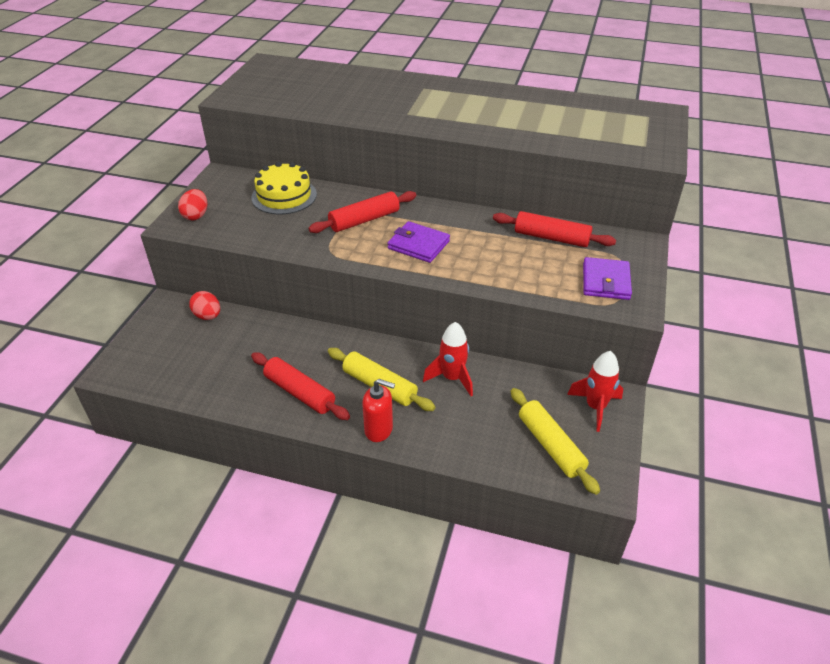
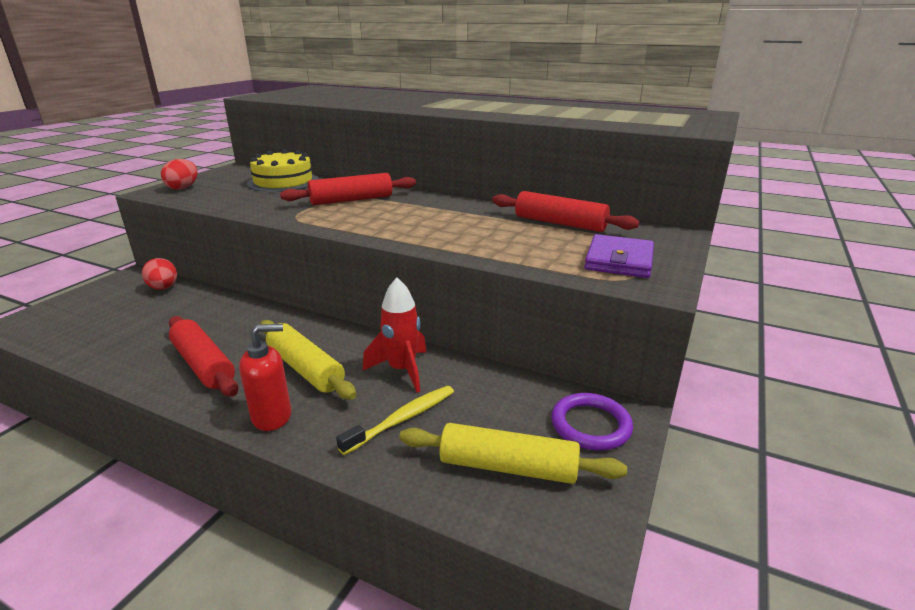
camera: 10 degrees right, 15 degrees down
red soap dispenser [362,379,395,442] -> red soap dispenser turned 45 degrees counterclockwise [239,324,291,431]
purple wallet [388,221,450,263] -> none
yellow rolling pin [511,388,600,495] -> yellow rolling pin turned 60 degrees counterclockwise [399,423,627,484]
red rocket [567,351,623,432] -> purple ring [551,393,633,451]
none -> yellow toothbrush [336,386,454,455]

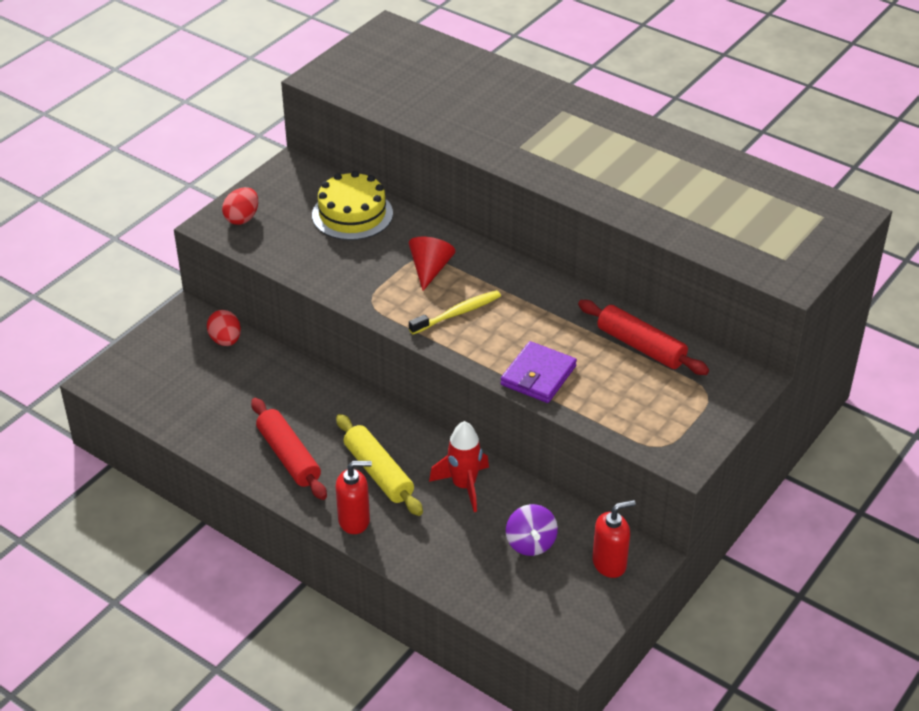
camera: 10 degrees right, 15 degrees up
red rolling pin [280,173,416,205] -> red cone [409,237,456,291]
yellow toothbrush [336,386,454,455] -> yellow toothbrush moved to [409,290,501,335]
yellow rolling pin [399,423,627,484] -> none
purple ring [551,393,633,451] -> red soap dispenser [592,500,636,578]
purple wallet [584,234,654,278] -> purple wallet moved to [501,341,577,403]
none -> purple spinning top [506,504,558,556]

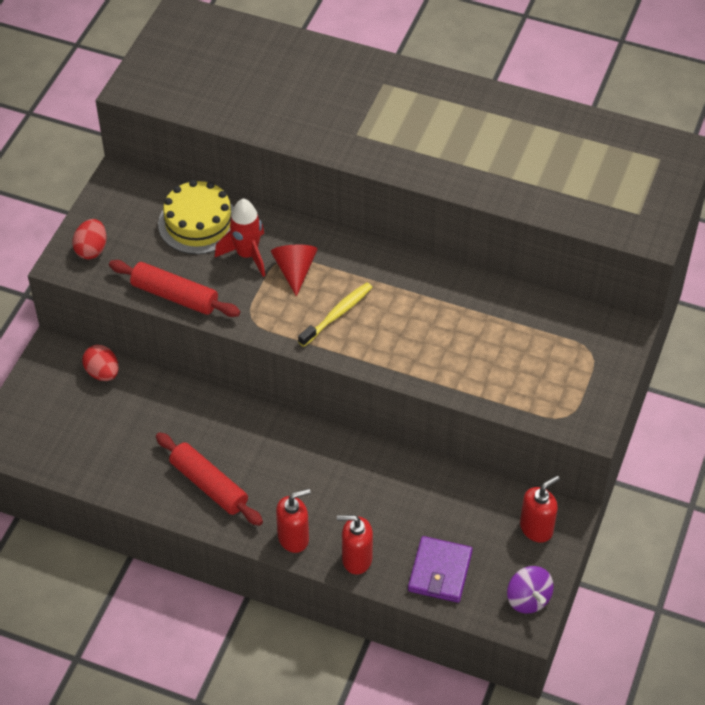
camera: 15 degrees left, 10 degrees up
yellow rolling pin [336,414,423,516] -> none
red rocket [429,421,489,512] -> red rocket moved to [215,199,265,277]
purple wallet [501,341,577,403] -> purple wallet moved to [408,536,473,603]
purple spinning top [506,504,558,556] -> purple spinning top moved to [507,566,554,614]
red rolling pin [578,300,709,375] -> red rolling pin moved to [109,260,240,317]
none -> red soap dispenser [337,515,373,575]

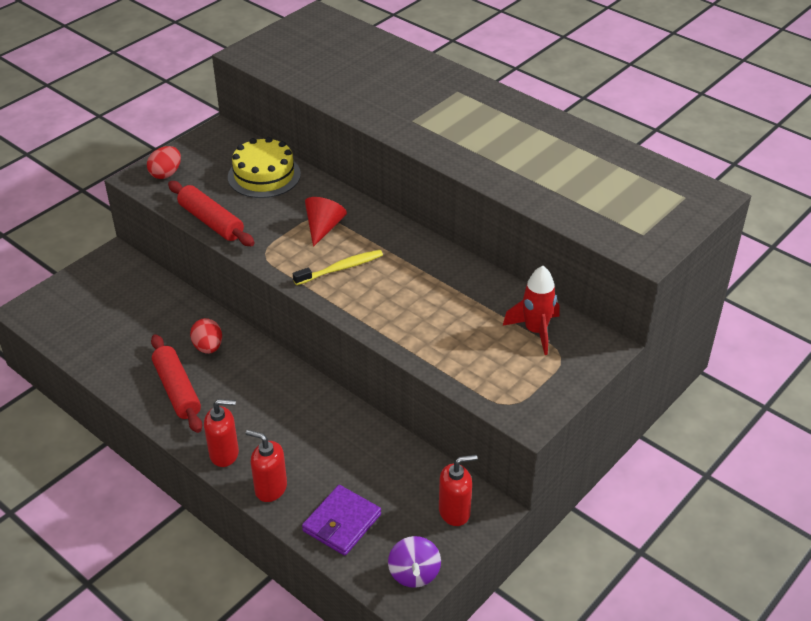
camera: 20 degrees right, 10 degrees down
red egg [82,345,119,381] -> red egg moved to [190,318,222,354]
red rocket [215,199,265,277] -> red rocket moved to [503,266,559,355]

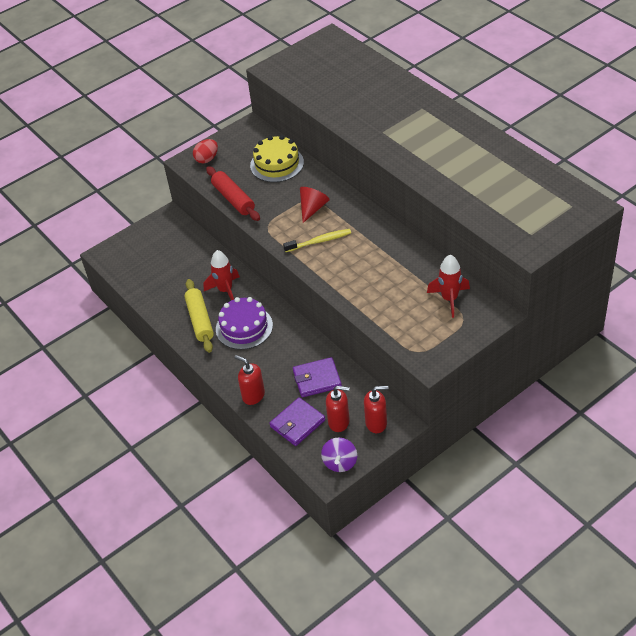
camera: 15 degrees right, 5 degrees up
red rolling pin [151,334,202,433] -> yellow rolling pin [184,279,214,353]
red egg [190,318,222,354] -> red rocket [203,250,240,300]
red soap dispenser [204,399,239,467] -> red soap dispenser moved to [326,386,350,432]
none -> purple cake [216,297,273,350]
none -> purple wallet [293,357,342,397]

